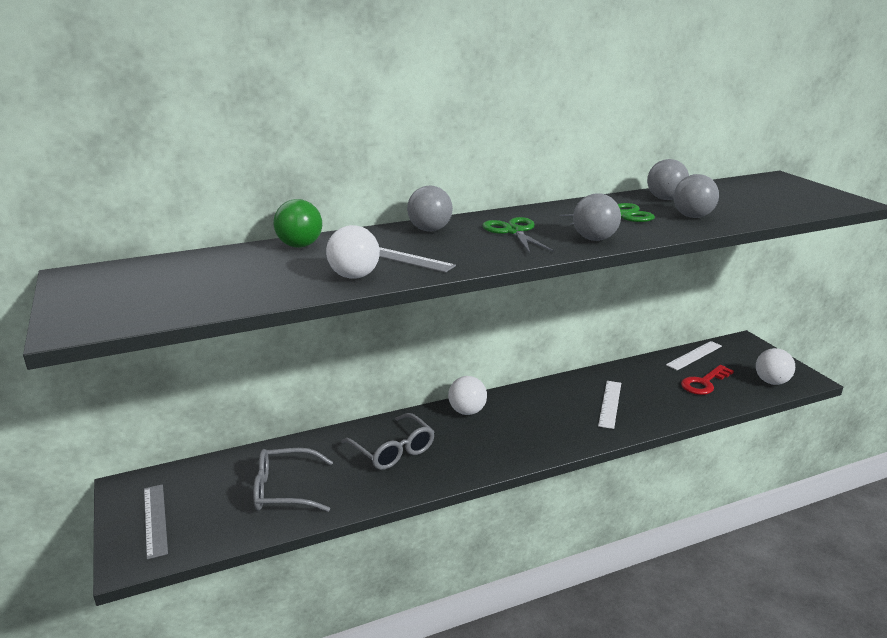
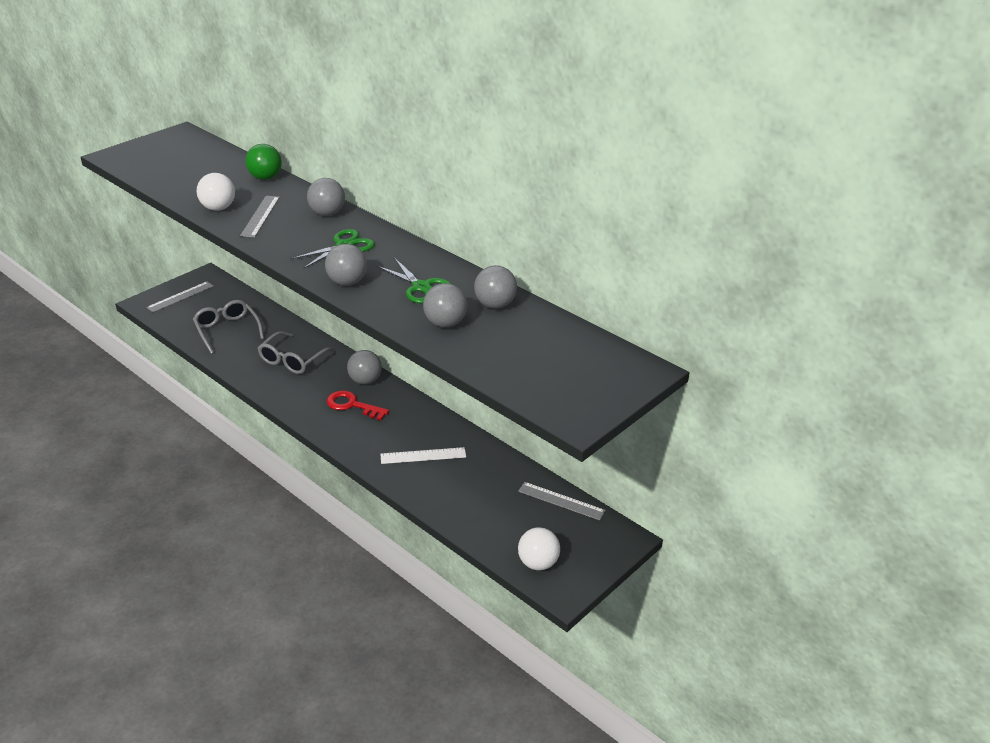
camera: 65 degrees right, 10 degrees up
white ball [448,376,487,415] -> grey ball [347,350,382,384]
white ruler [666,341,722,370] -> grey ruler [518,482,606,520]
red key [681,365,734,395] -> red key moved to [327,391,389,421]

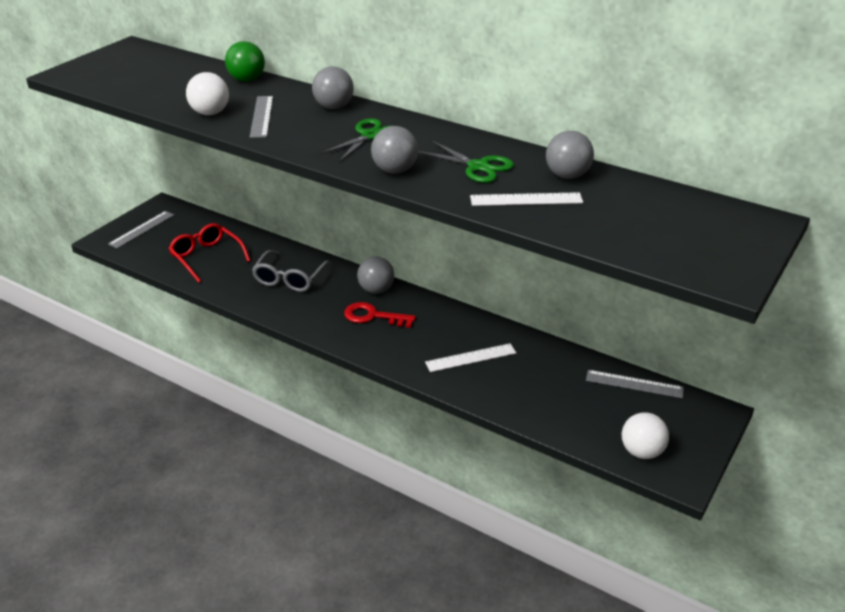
camera: 10 degrees left, 0 degrees up
grey glasses [193,300,264,354] -> red glasses [169,223,251,283]
grey ball [423,283,467,327] -> white ruler [470,192,583,206]

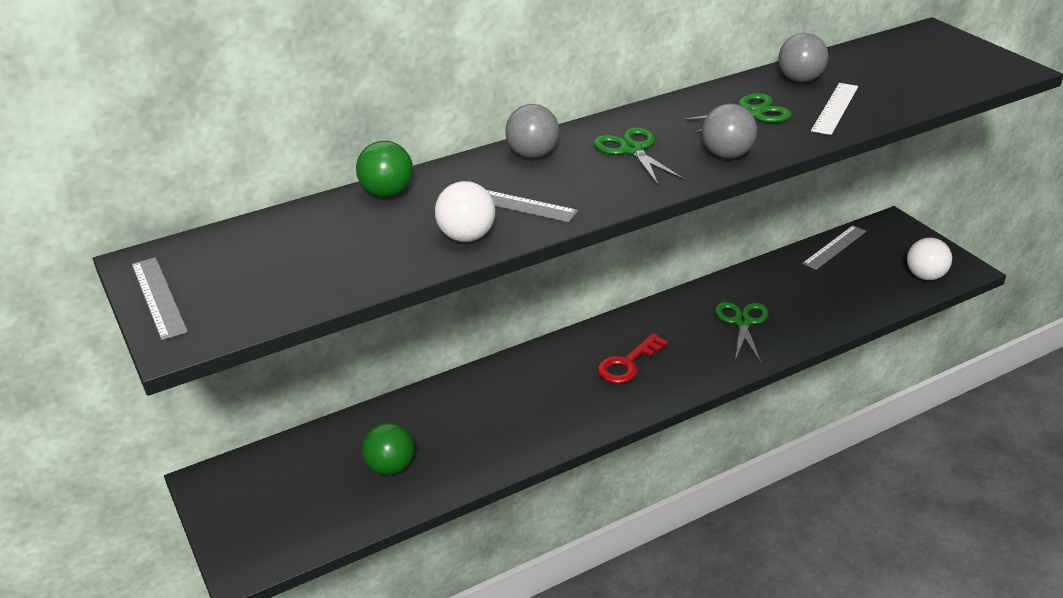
camera: 60 degrees left, 0 degrees up
grey ruler [108,211,174,248] -> grey ruler moved to [132,257,188,340]
red glasses [169,223,251,283] -> green ball [362,422,415,475]
grey glasses [252,250,332,292] -> none
grey ball [357,257,394,294] -> none
white ruler [425,343,516,372] -> green scissors [715,302,769,363]

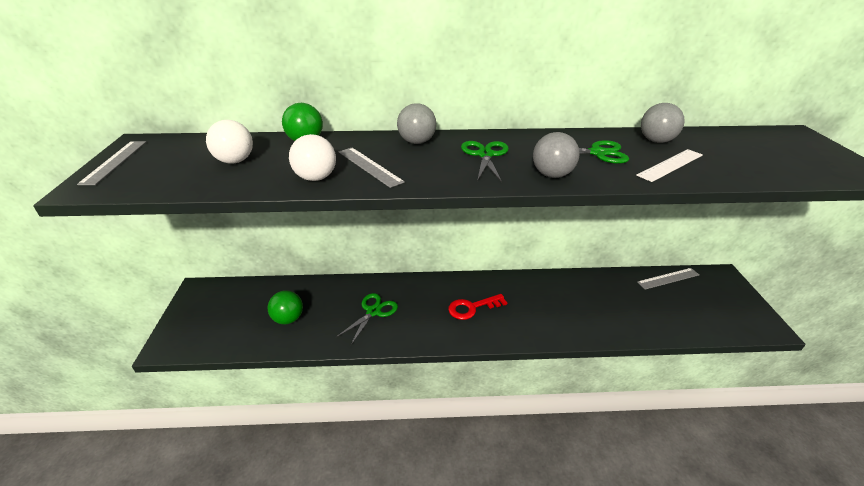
camera: 25 degrees right, 0 degrees up
green scissors [715,302,769,363] -> green scissors moved to [336,293,398,346]
white ball [907,238,952,280] -> white ball moved to [206,120,253,164]

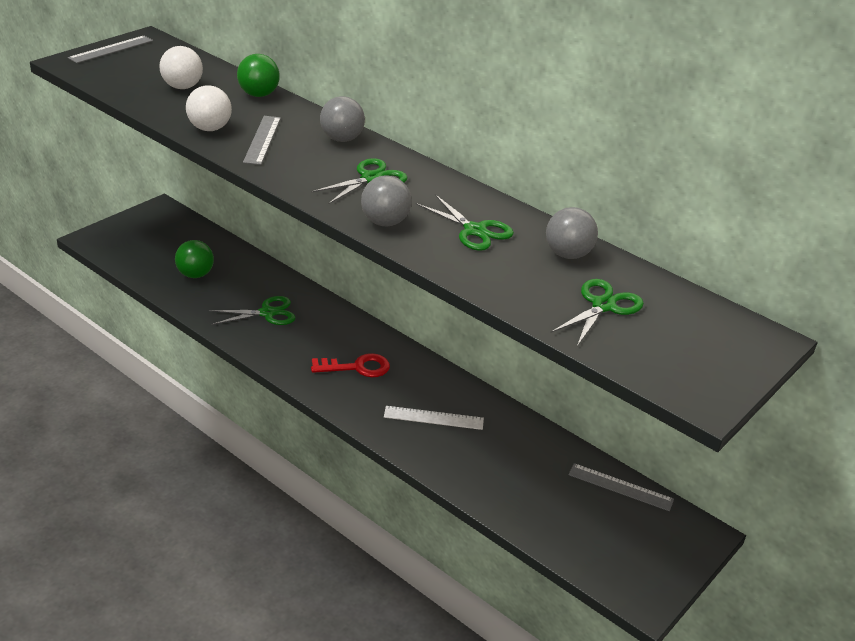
camera: 40 degrees right, 0 degrees up
red key [448,294,507,320] -> red key turned 150 degrees clockwise [311,353,390,377]
white ruler [636,149,703,182] -> white ruler moved to [384,406,484,430]
none -> green scissors [550,279,644,346]

